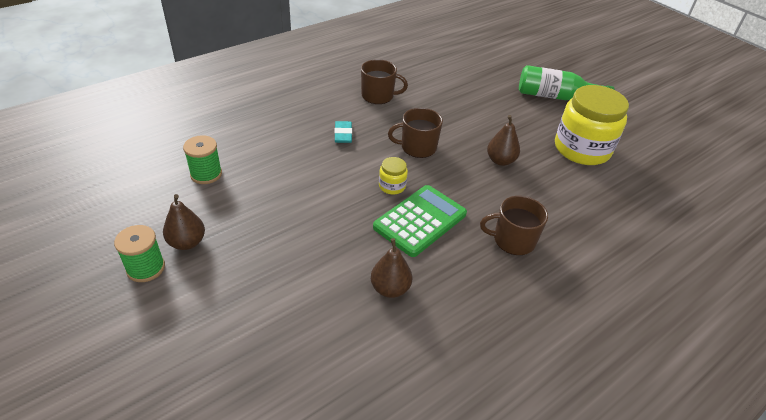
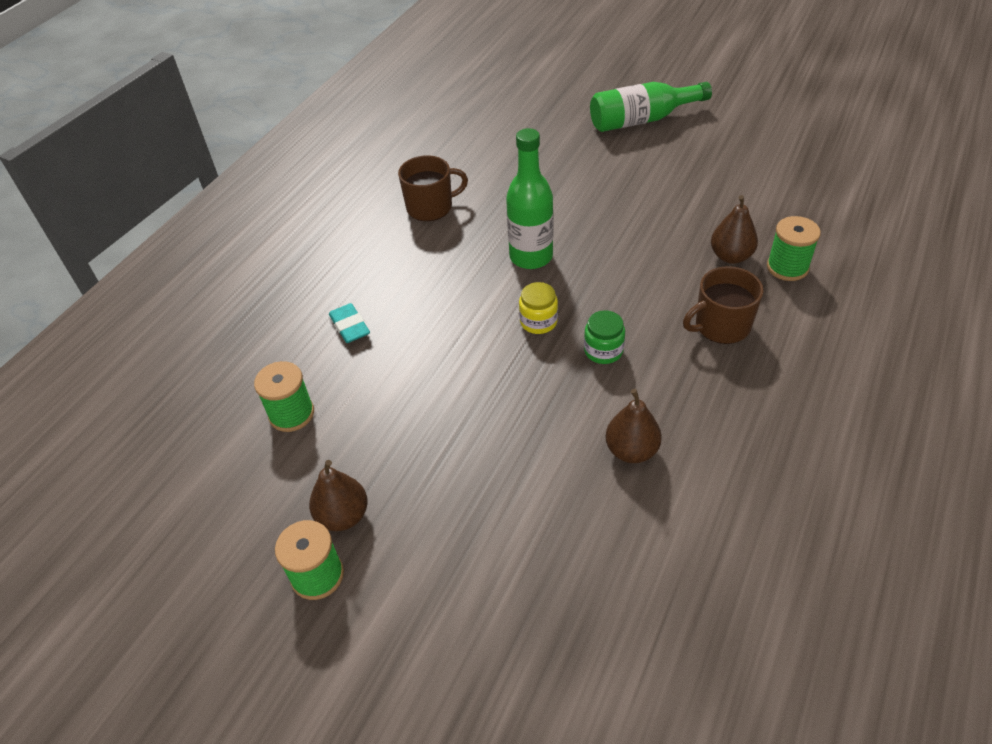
camera: 20 degrees left, 5 degrees up
turquoise eraser [334,121,352,143] -> turquoise eraser moved to [329,303,370,343]
green calculator [373,185,467,257] -> green jar [584,310,625,364]
brown mug [388,108,443,158] -> green bottle [506,128,553,269]
brown pear [487,115,520,166] -> brown pear moved to [711,195,758,264]
yellow jar [555,85,629,165] -> none
none -> green spool [767,216,821,281]

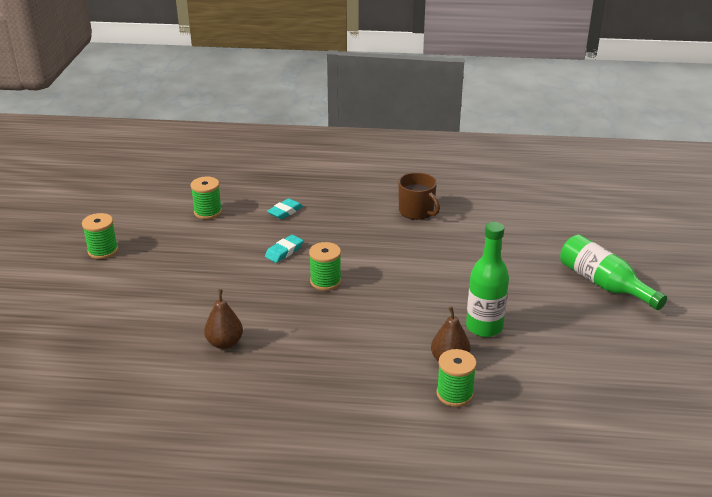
camera: 65 degrees right, 15 degrees down
brown pear [309,460,368,531] -> none
green bottle [506,128,553,269] -> green bottle moved to [466,222,509,337]
yellow jar [519,282,558,334] -> green spool [309,242,341,291]
green jar [584,310,625,364] -> none
brown mug [683,266,763,344] -> none
none -> turquoise eraser [265,235,303,263]

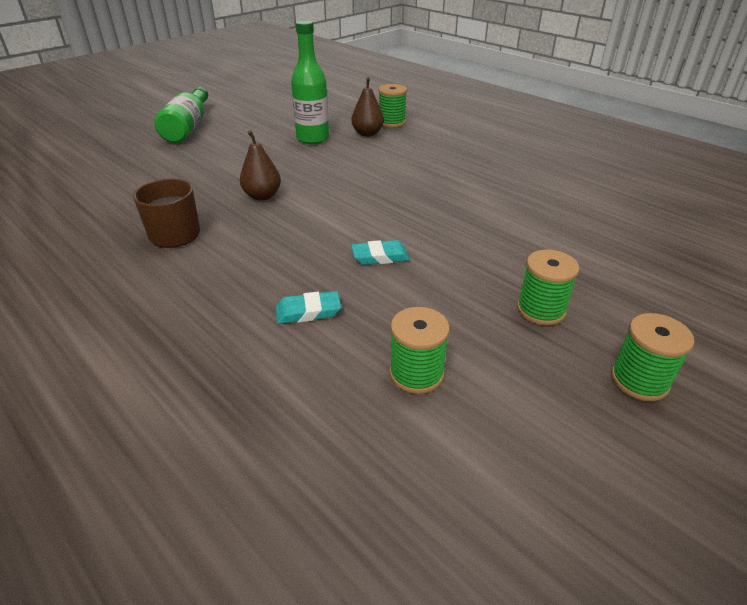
camera: 140 degrees left, 5 degrees up
brown pear [204,289,243,349] -> brown pear moved to [240,130,281,201]
green spool [309,242,341,291] -> green spool moved to [517,249,580,326]

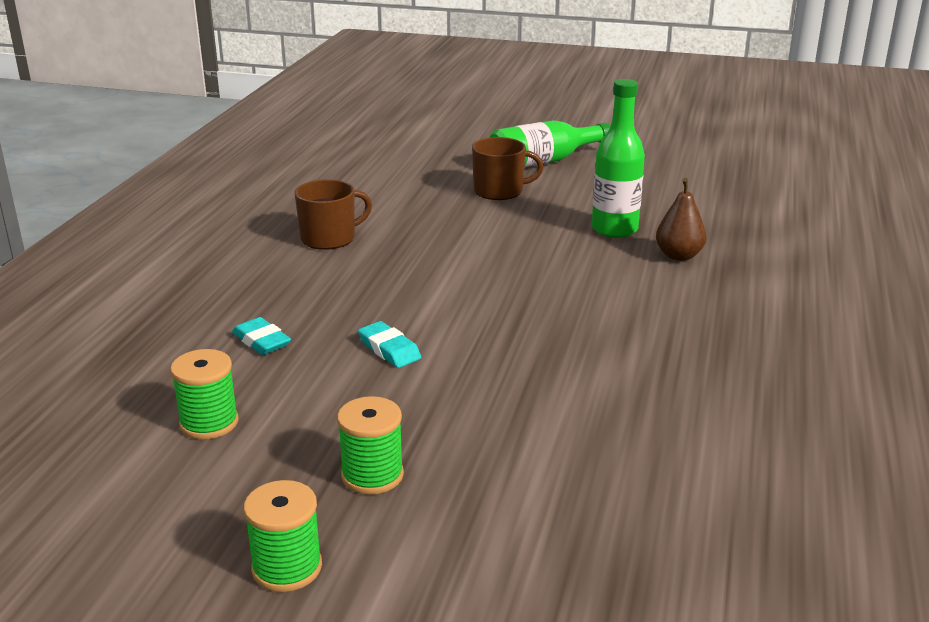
camera: 60 degrees right, 10 degrees down
brown pear [240,130,281,201] -> none
green spool [378,84,407,128] -> none
none -> brown mug [472,137,543,200]

